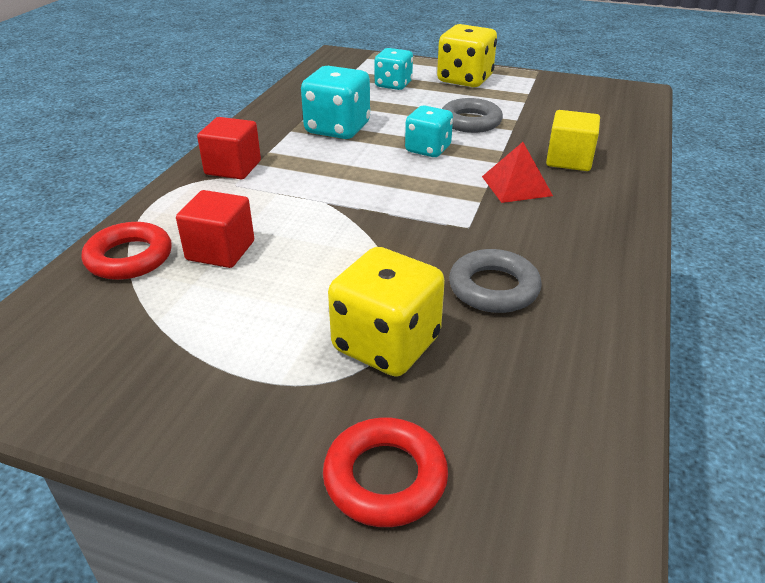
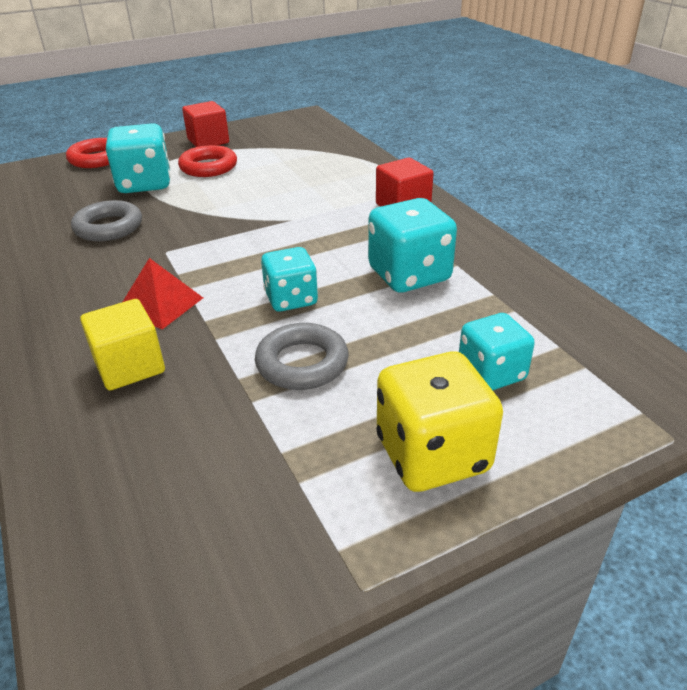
camera: 135 degrees right, 0 degrees up
red ring [82,222,172,280] -> red ring moved to [178,145,237,177]
red cube [176,190,254,268] -> red cube moved to [182,101,229,147]
yellow dice [328,247,445,377] -> turquoise dice [106,123,171,193]

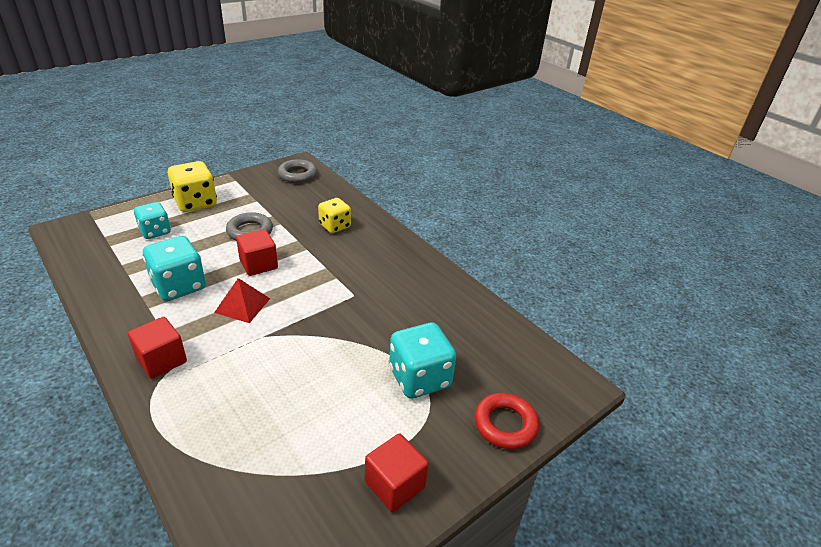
camera: 165 degrees right, 0 degrees up
grey ring [71,200,142,241] -> grey ring moved to [278,159,317,183]
yellow cube [80,299,165,391] -> yellow dice [318,198,351,233]
red pyramid [123,258,203,329] -> red pyramid moved to [214,278,270,323]
red ring [178,145,237,177] -> none
turquoise dice [261,247,318,312] -> red cube [236,229,278,276]

